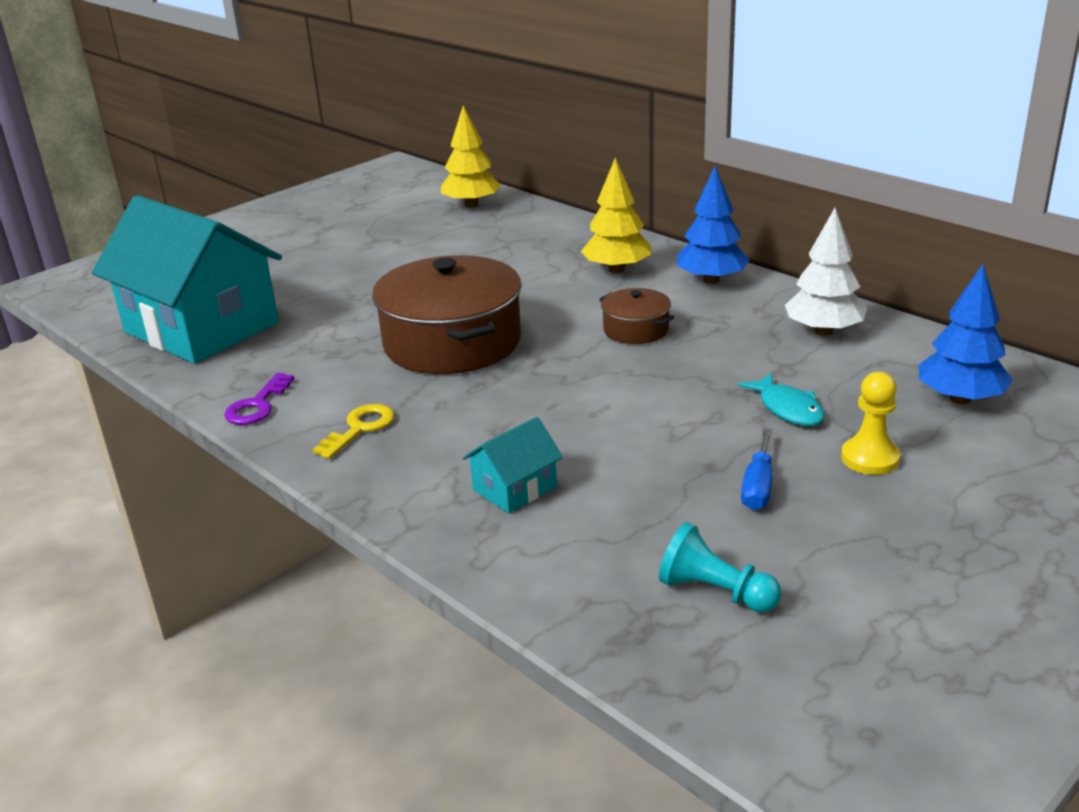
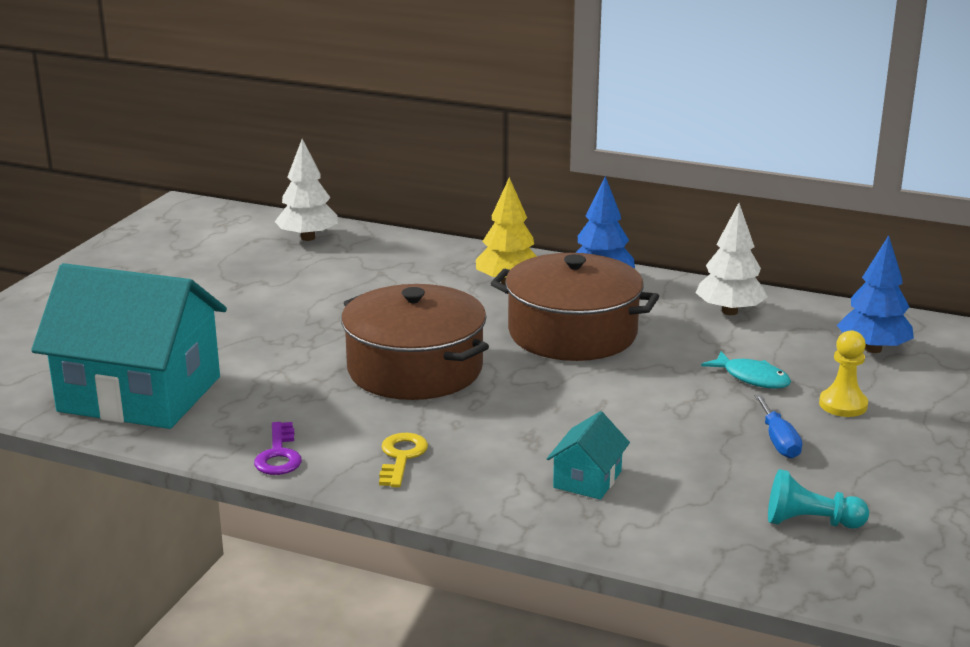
camera: 25 degrees left, 5 degrees down
yellow tree [441,106,501,208] -> white tree [275,139,338,241]
brown pot [599,288,674,344] -> brown pot [490,253,659,361], size x2.10

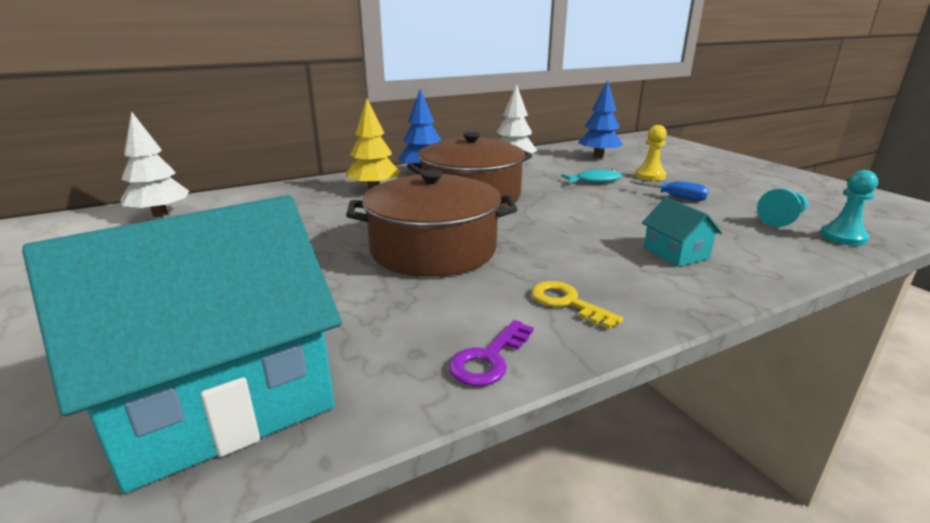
camera: 50 degrees left, 0 degrees up
purple key [254,422,302,475] -> purple key turned 90 degrees clockwise [448,320,534,386]
none -> turquoise pawn [820,170,878,246]

